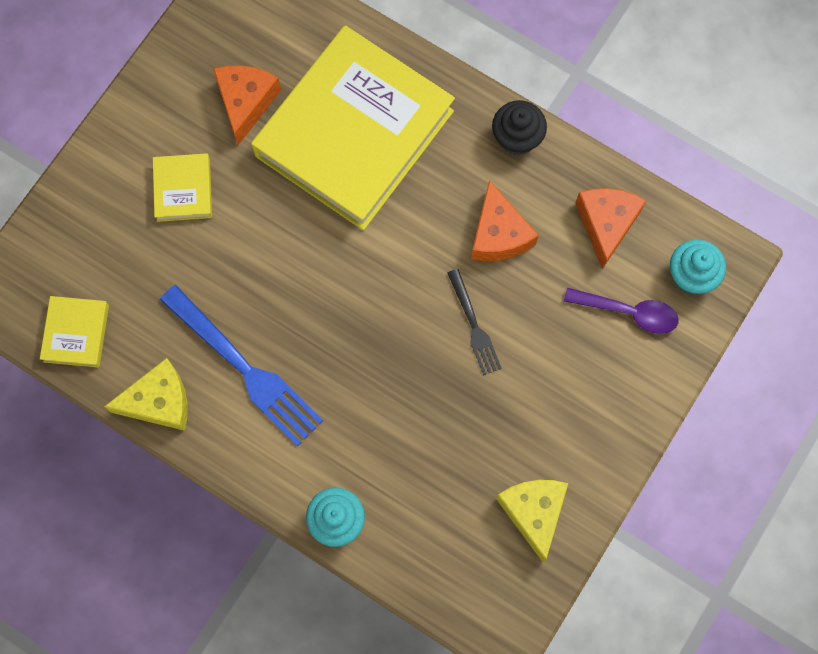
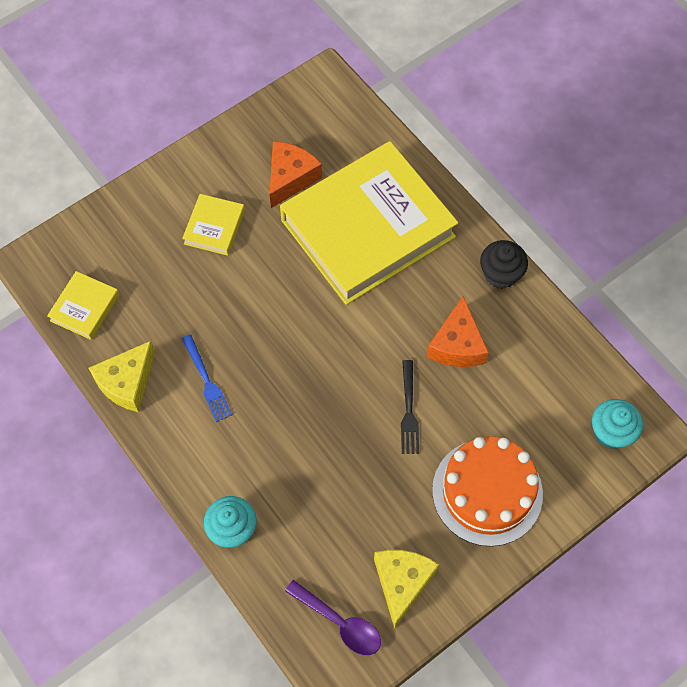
camera: 20 degrees right, 10 degrees down
yellow cheese [104,358,188,431] -> yellow cheese turned 120 degrees clockwise [89,341,155,412]
blue fork [160,285,323,446] -> blue fork [182,334,232,422], size x0.54
purple spoon [564,287,679,334] -> purple spoon moved to [285,580,381,655]
orange cheese [575,188,647,269] -> none
none -> orange cake [432,436,543,547]

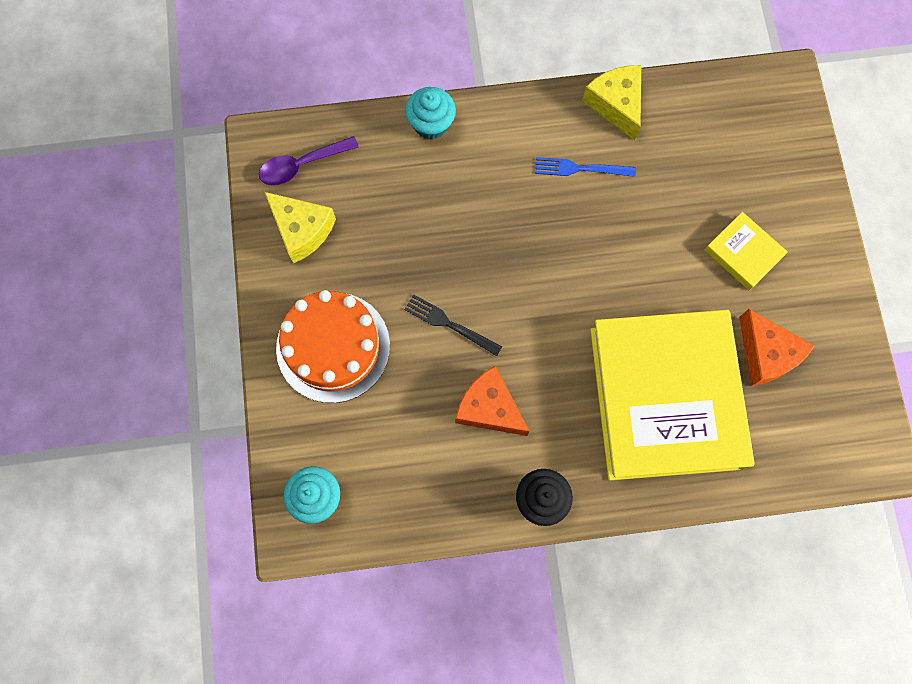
camera: 120 degrees right, 10 degrees up
yellow book [47,271,119,340] -> none

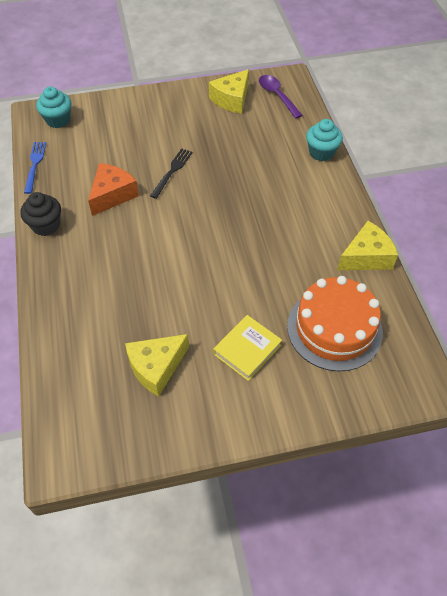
camera: 85 degrees right, 20 degrees down
orange cake [276,290,390,403] -> orange cake moved to [287,276,383,372]
blue fork [535,157,636,177] -> blue fork moved to [24,142,46,194]
yellow book [590,310,755,480] -> none
orange cheese [739,309,814,386] -> yellow cheese [125,334,189,397]

